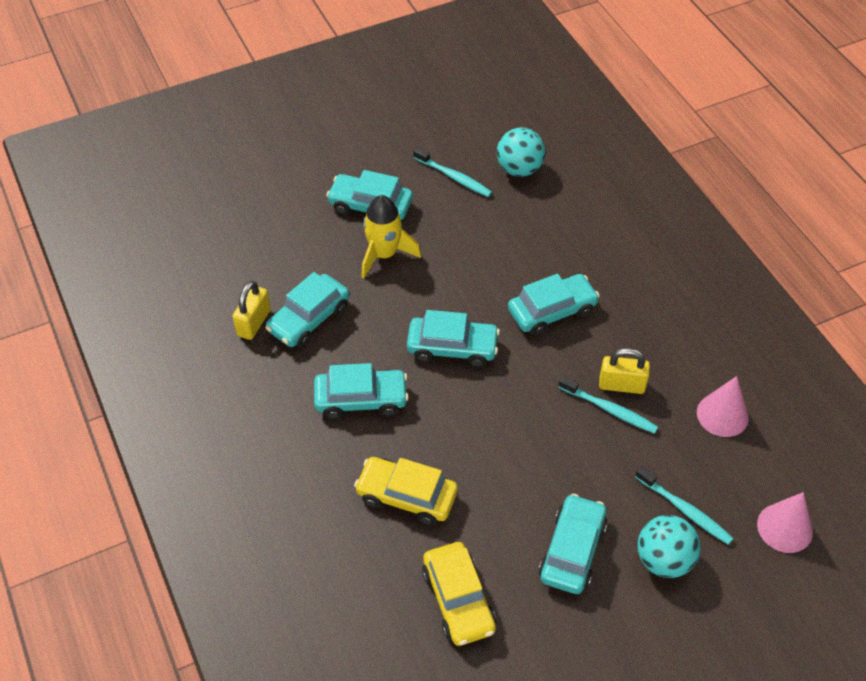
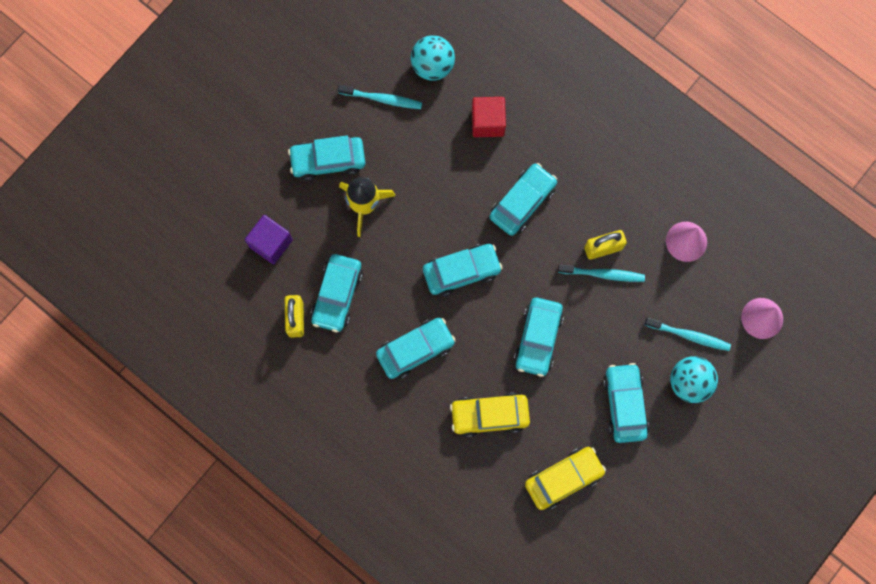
camera: 25 degrees left, 25 degrees up
yellow car [422,542,496,646] -> yellow car turned 75 degrees counterclockwise [525,447,606,510]
none -> purple cube [245,215,293,264]
none -> red cube [472,97,506,137]
none -> turquoise car [514,298,564,377]

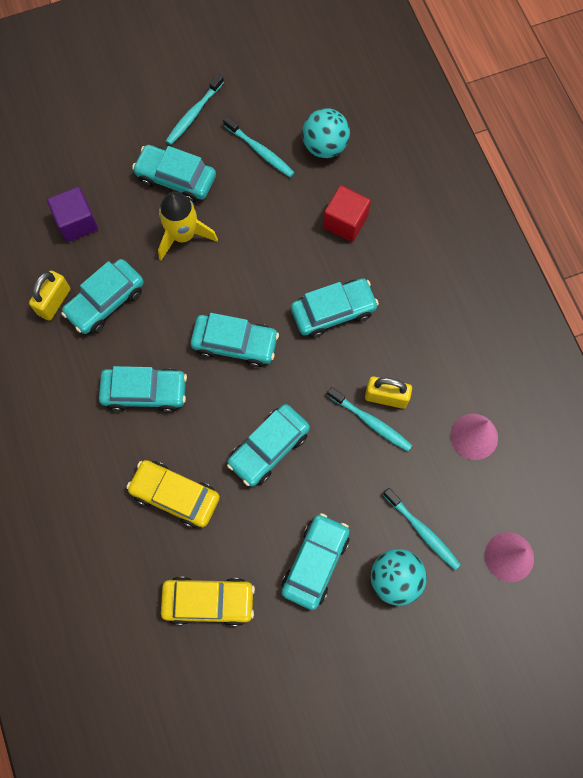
camera: 30 degrees right, 5 degrees down
none -> turquoise toothbrush [166,74,224,145]

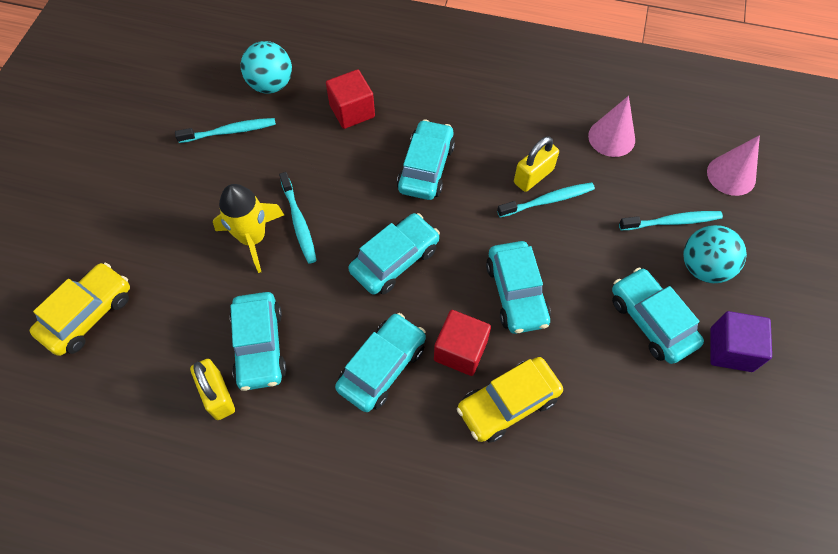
camera: 55 degrees left, 10 degrees down
purple cube [47,187,98,242] -> purple cube moved to [710,311,772,372]
turquoise car [132,145,216,203] -> none
yellow car [161,577,255,626] -> yellow car moved to [29,262,130,356]
turquoise toothbrush [166,74,224,145] -> turquoise toothbrush moved to [279,172,317,264]
none -> red cube [434,310,491,376]

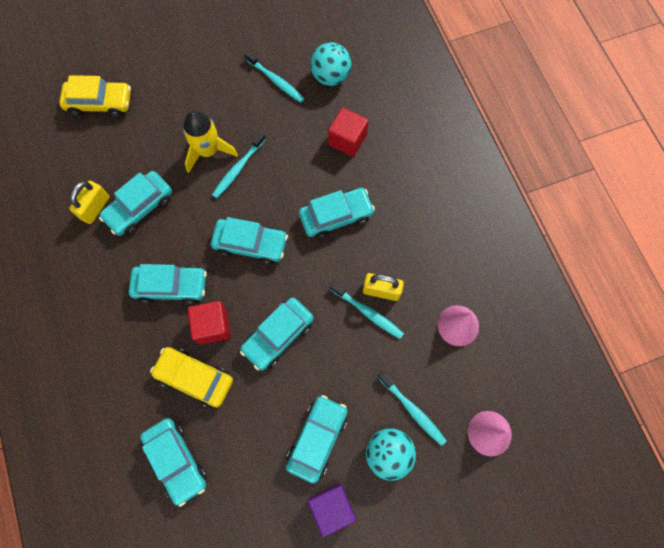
camera: 55 degrees right, 10 degrees up
none -> turquoise car [140,418,207,507]

